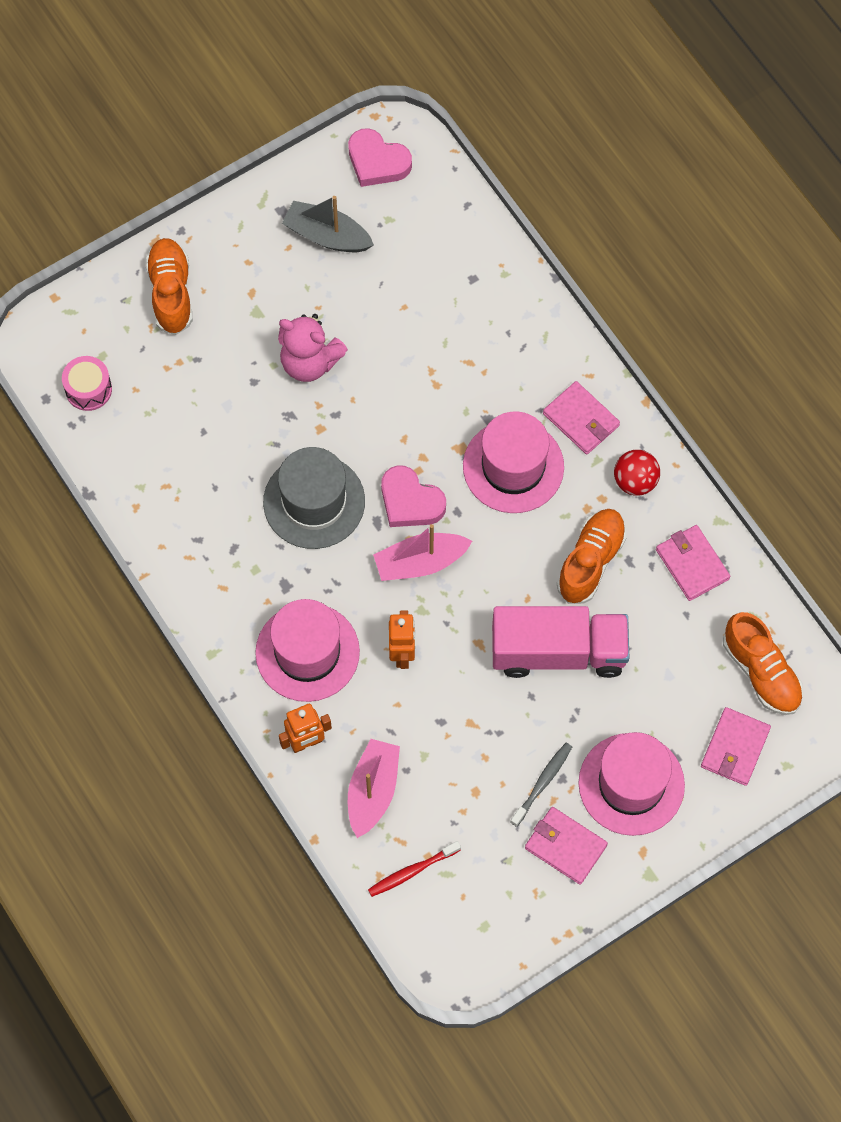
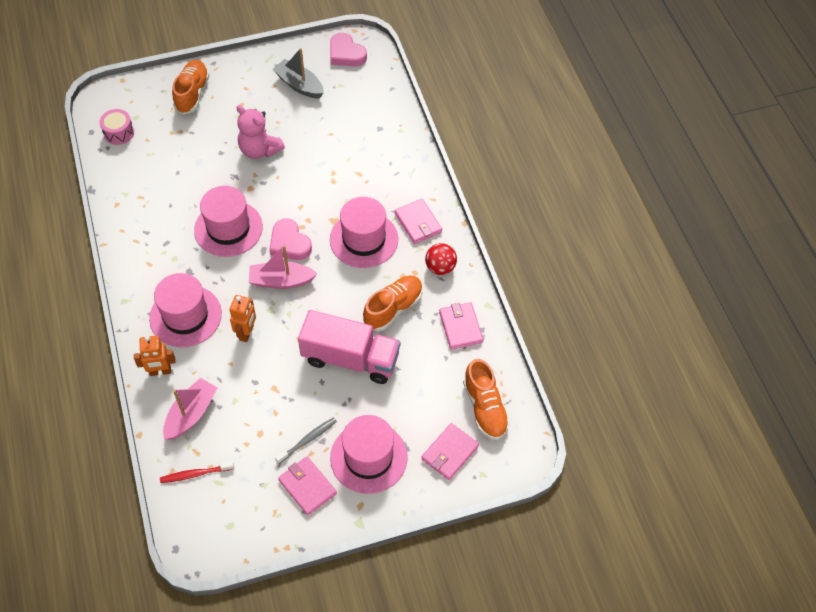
camera: 15 degrees right, 10 degrees down
grey hat [263,447,365,549] -> pink hat [194,186,263,257]

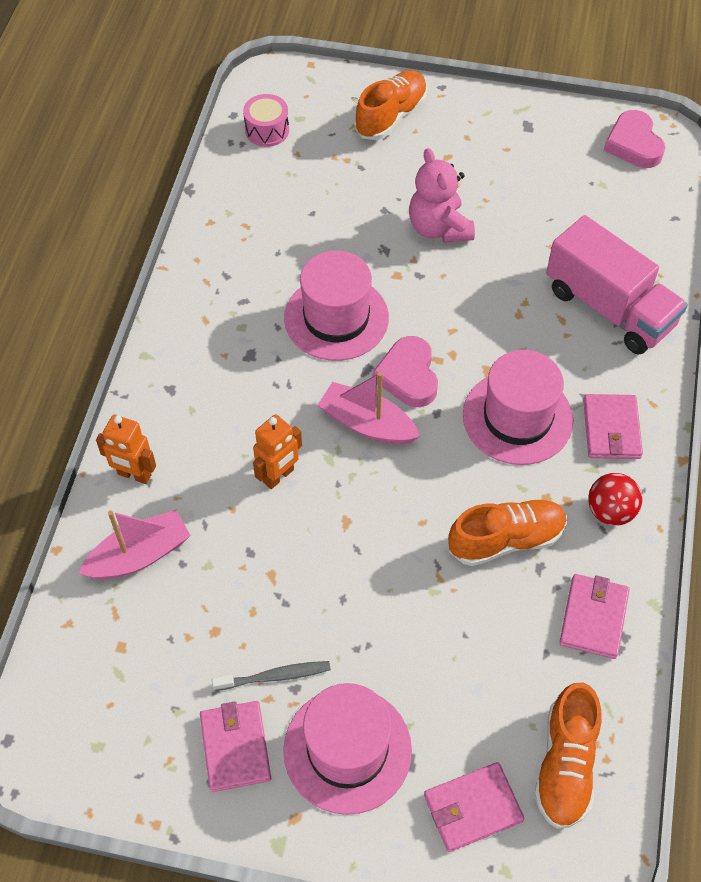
camera: 30 degrees right, 0 degrees up
pink hat [149,273,222,347] -> none
red toothbrush [160,461,234,483] -> none
grey boat [273,48,324,99] -> none
pink truck [298,310,400,384] -> pink truck moved to [546,215,688,355]

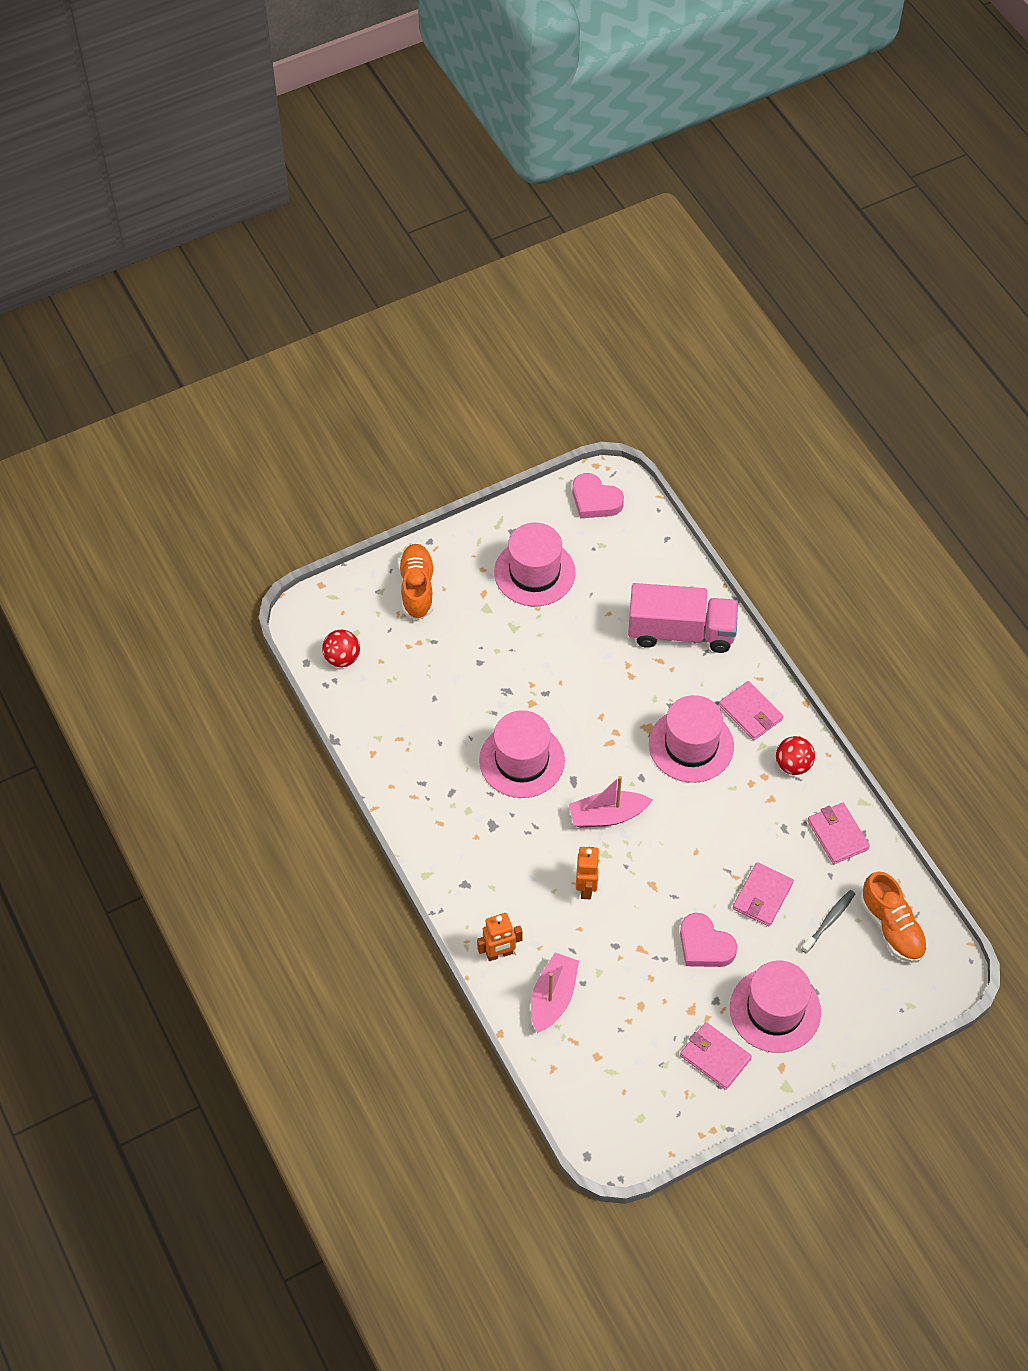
camera: 40 degrees left, 0 degrees up
grey toothbrush [212,661,331,691] -> grey toothbrush moved to [801,890,855,953]
pink drum [243,94,289,147] -> red ball [322,630,360,667]
pink heart [373,336,438,407] -> pink heart moved to [680,913,737,967]
pink teddy bear [409,148,475,243] -> none
pink wallet [424,762,524,852] -> pink wallet moved to [733,862,794,927]
orange shoe [448,499,567,566] -> none
none -> pink hat [494,523,575,606]

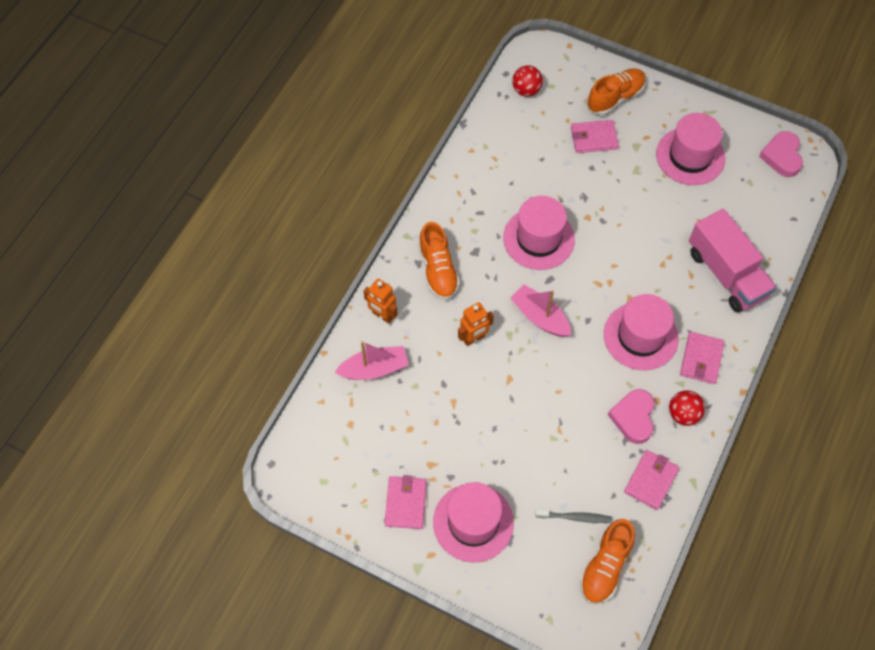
camera: 55 degrees right, 5 degrees up
pink heart [680,913,737,967] -> pink heart moved to [608,389,655,444]
pink wallet [733,862,794,927] -> pink wallet moved to [571,120,619,153]
none -> orange shoe [418,222,460,300]

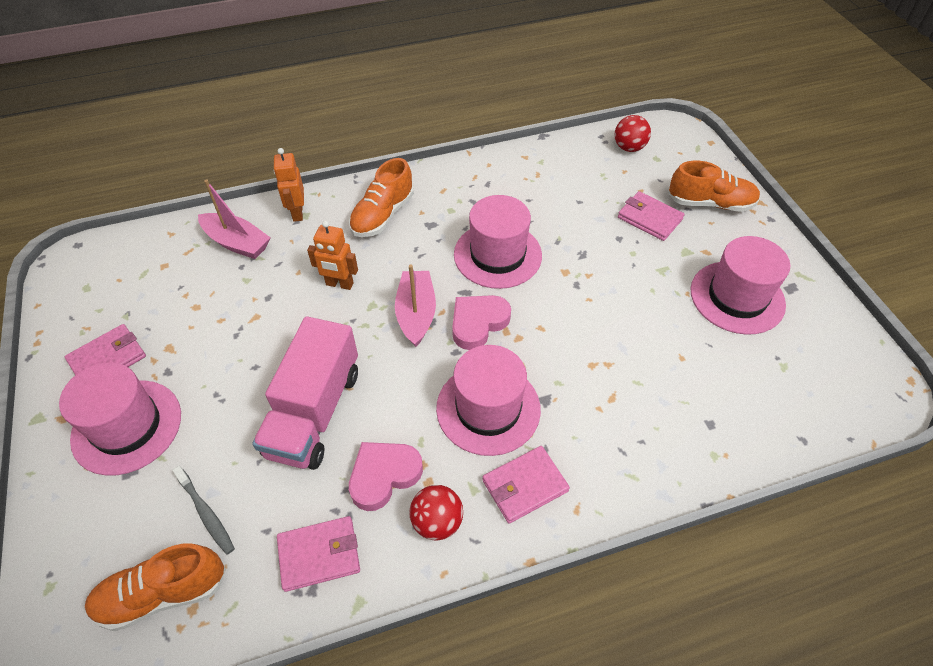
camera: 45 degrees right, 10 degrees down
pink truck [689,209,777,312] -> pink truck moved to [252,316,358,470]
pink heart [759,131,803,177] -> pink heart moved to [452,295,511,350]

